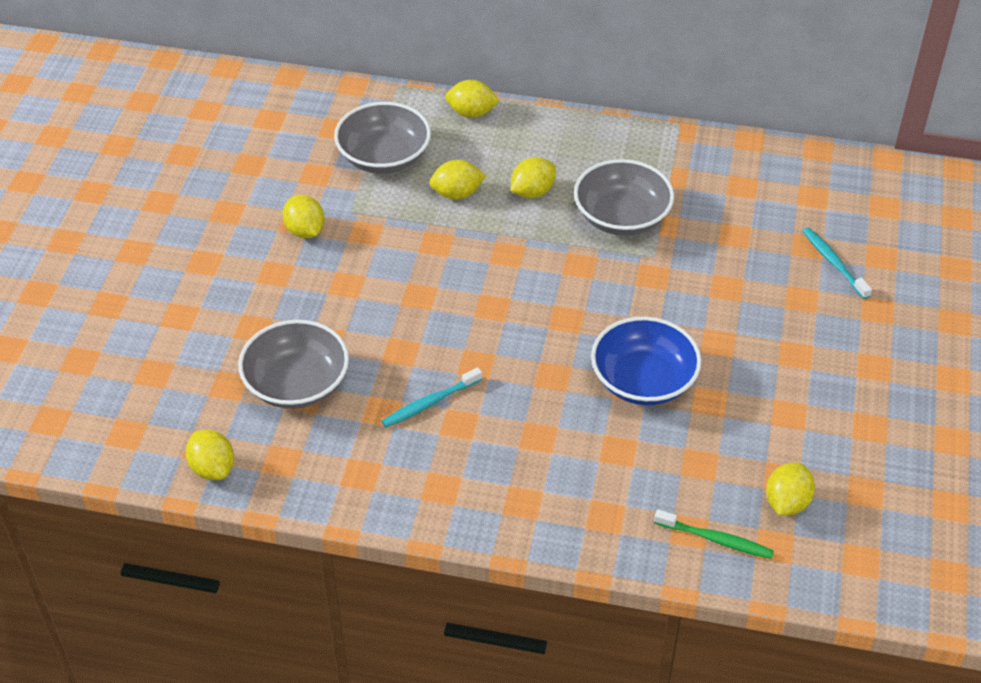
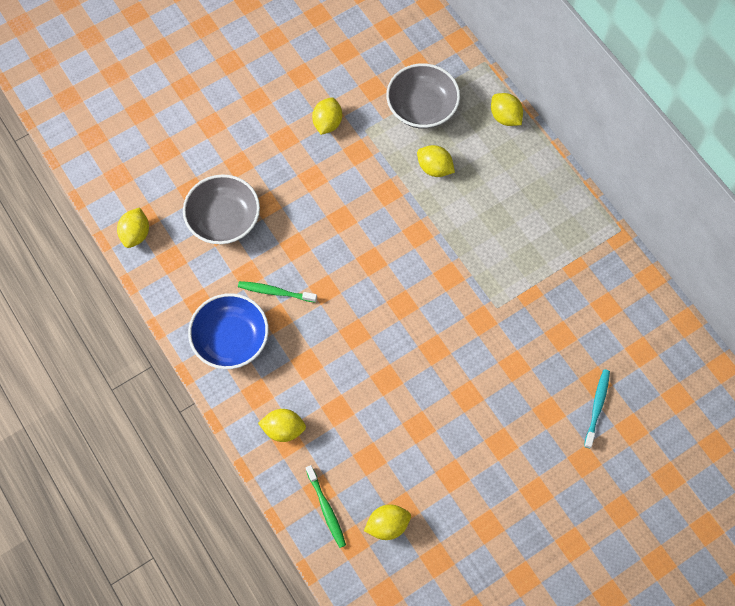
camera: 45 degrees right, 20 degrees up
turquoise toothbrush [382,367,482,428] -> green toothbrush [238,281,317,303]
yellow lemon [511,157,556,198] -> yellow lemon moved to [258,409,306,442]
grey bowl [574,159,674,236] -> none
blue bowl [591,317,702,405] -> blue bowl moved to [188,293,269,369]

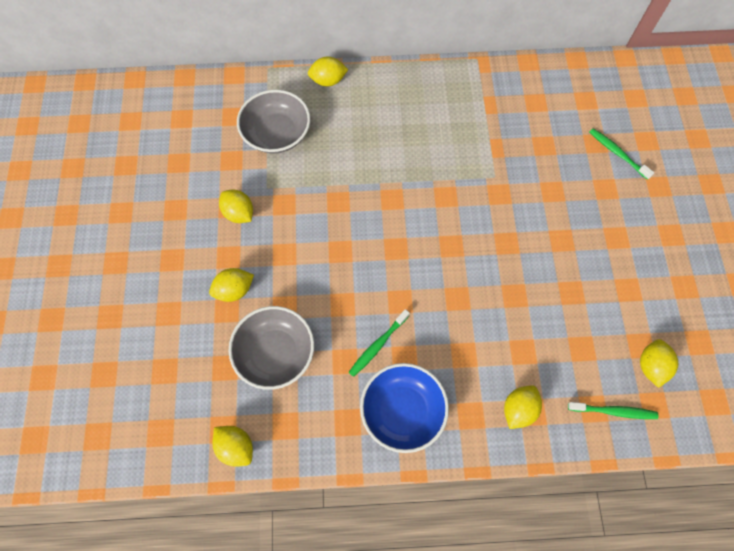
camera: 60 degrees left, 0 degrees up
yellow lemon [417,145,455,177] -> yellow lemon moved to [209,268,254,302]
turquoise toothbrush [584,369,610,448] -> green toothbrush [590,128,654,180]

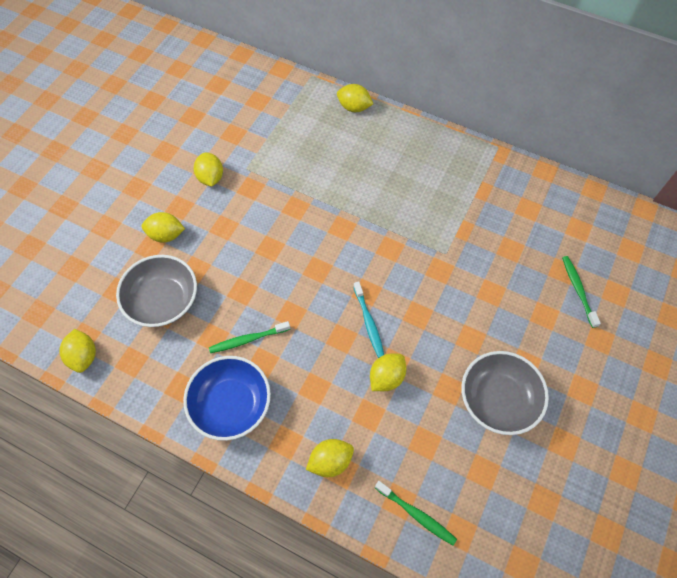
camera: 30 degrees right, 5 degrees down
grey bowl [237,90,310,154] -> grey bowl moved to [462,351,549,435]
yellow lemon [640,339,678,388] -> yellow lemon moved to [370,353,406,391]
none -> turquoise toothbrush [353,281,384,358]

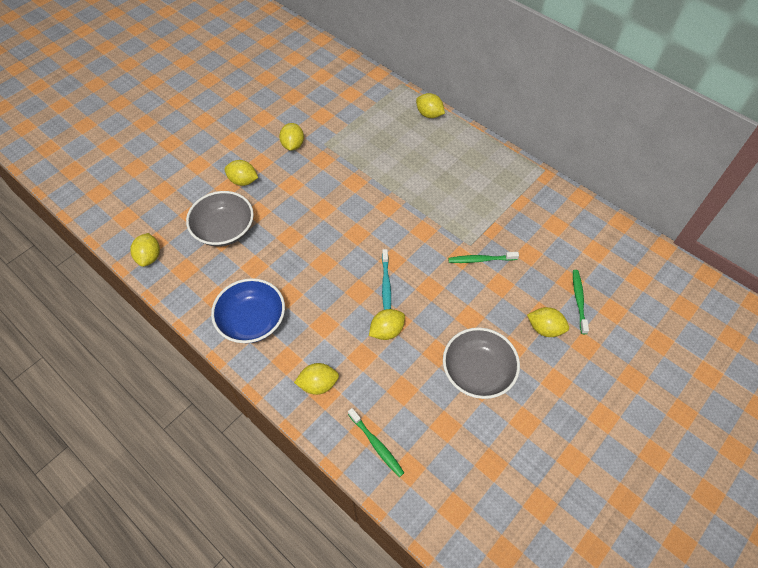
camera: 15 degrees right, 5 degrees down
green toothbrush [209,321,290,353] -> green toothbrush moved to [448,252,519,263]
none -> yellow lemon [527,307,569,337]

